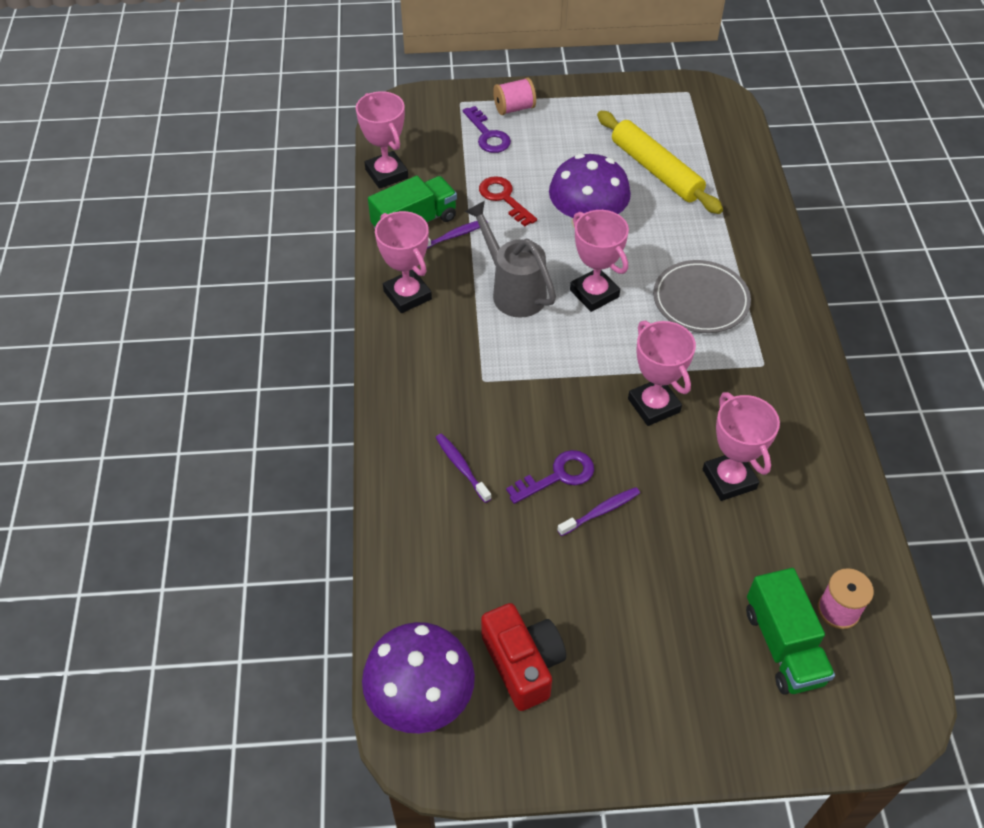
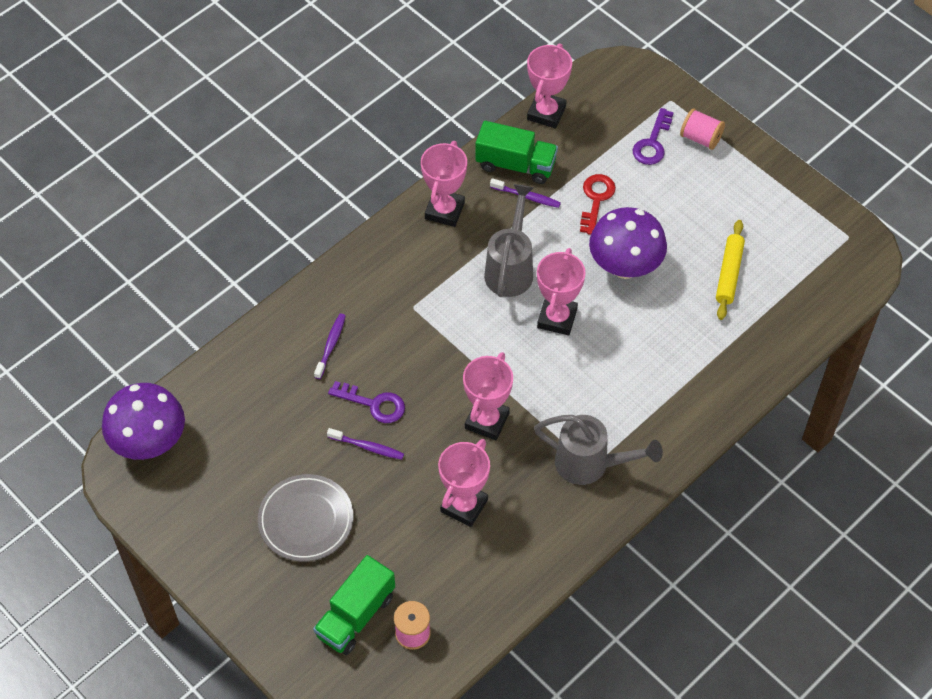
camera: 50 degrees right, 5 degrees up
red camera [481,603,566,711] -> none
yellow rolling pin [597,111,723,214] -> yellow rolling pin [716,220,745,320], size x0.67
grey plate [653,260,751,333] -> grey plate moved to [258,474,353,562]
none -> grey watering can [534,415,663,485]

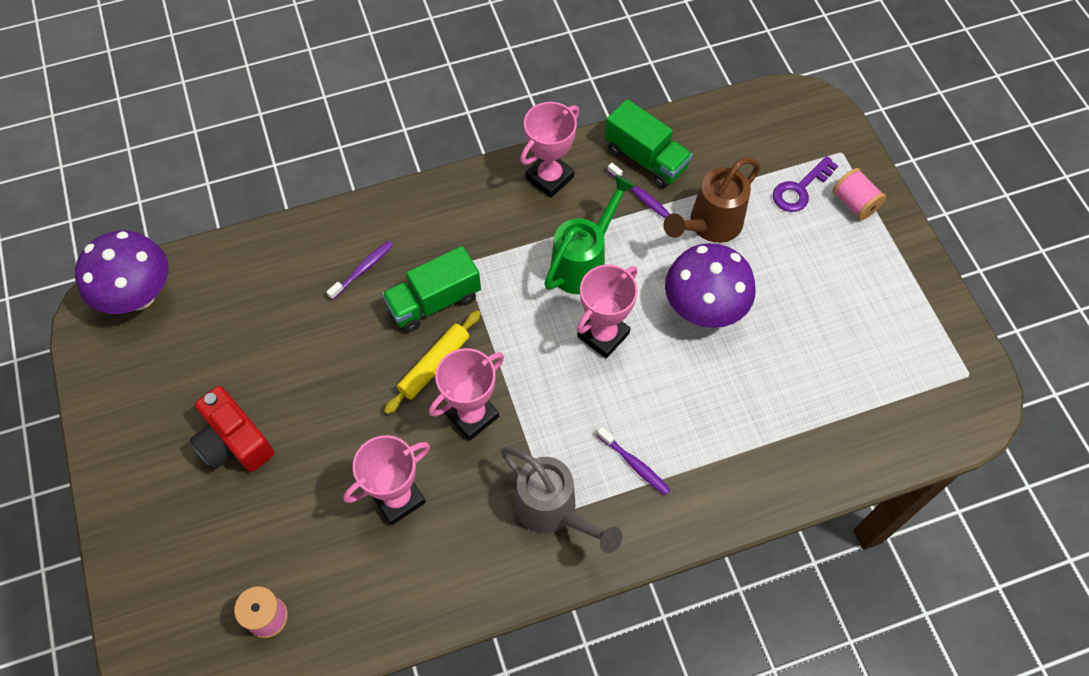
camera: 25 degrees right, 5 degrees up
grey plate [258,474,353,562] -> red camera [190,386,274,472]
green truck [313,555,395,655] -> green truck moved to [382,246,481,333]
purple toothbrush [327,428,404,460] -> purple toothbrush moved to [597,427,671,495]
purple key [328,381,405,423] -> none
grey watering can [484,184,533,297] -> green watering can [544,175,636,294]
pink trophy [527,44,572,129] -> none
red key [580,174,616,235] -> brown watering can [663,157,761,243]
yellow rolling pin [716,220,745,320] -> yellow rolling pin moved to [384,310,481,414]

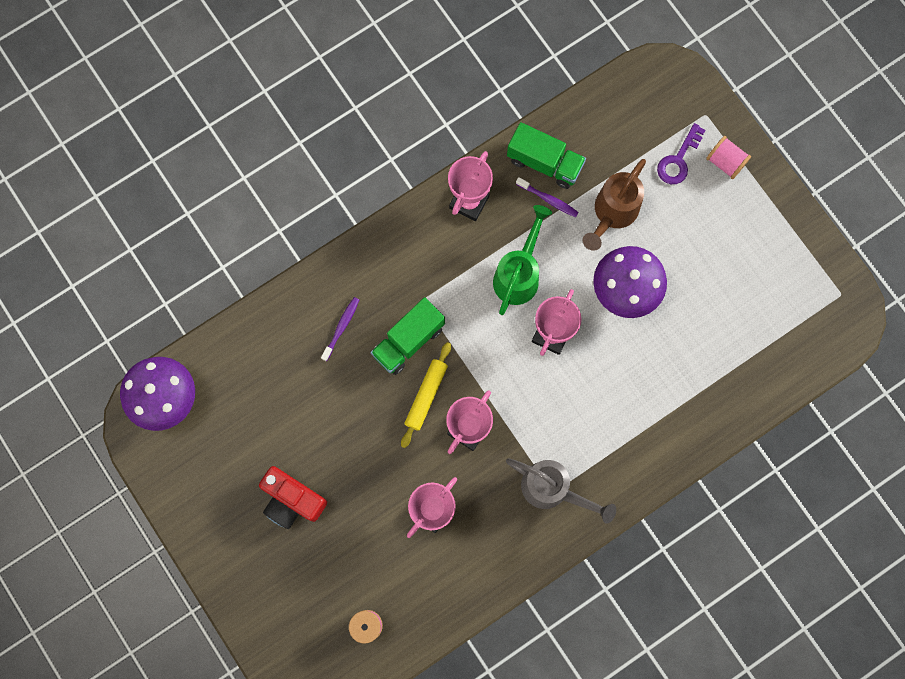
camera: 15 degrees left, 15 degrees up
purple toothbrush [597,427,671,495] -> none

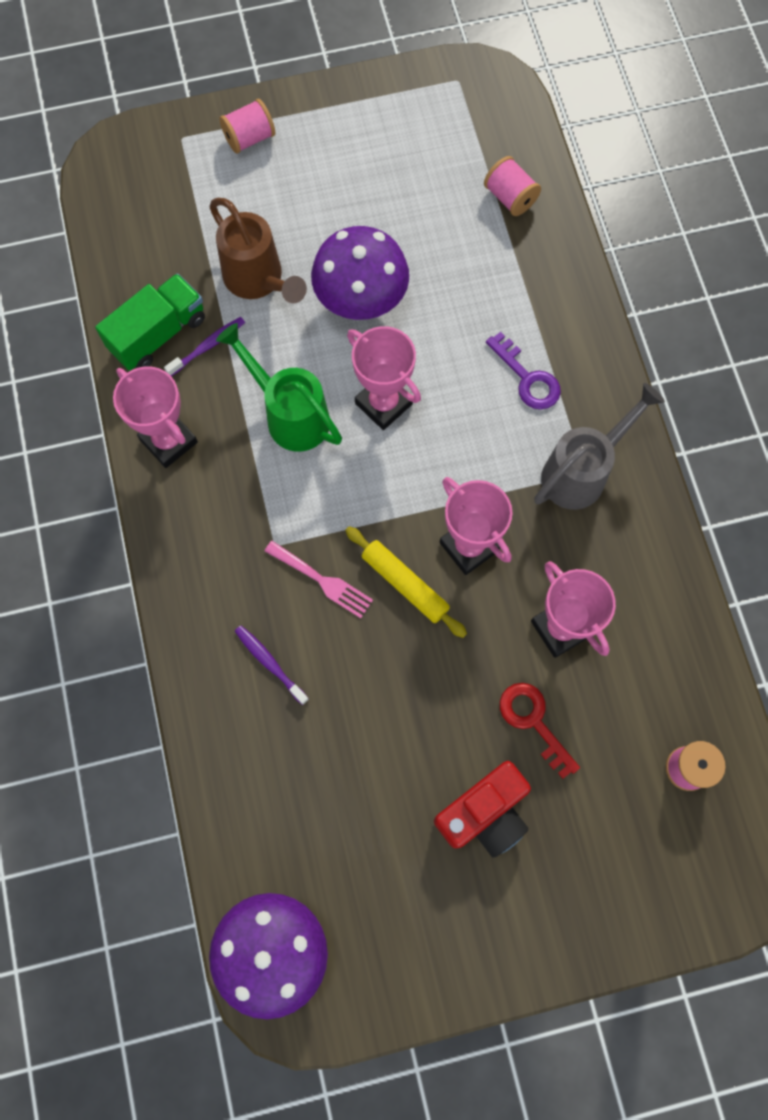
camera: 70 degrees left, 5 degrees down
green truck [371,297,445,375] -> pink fork [265,541,373,618]
purple key [657,123,705,184] -> purple key moved to [486,332,561,410]
none -> pink spool [484,156,541,216]
none -> red key [500,683,580,779]

